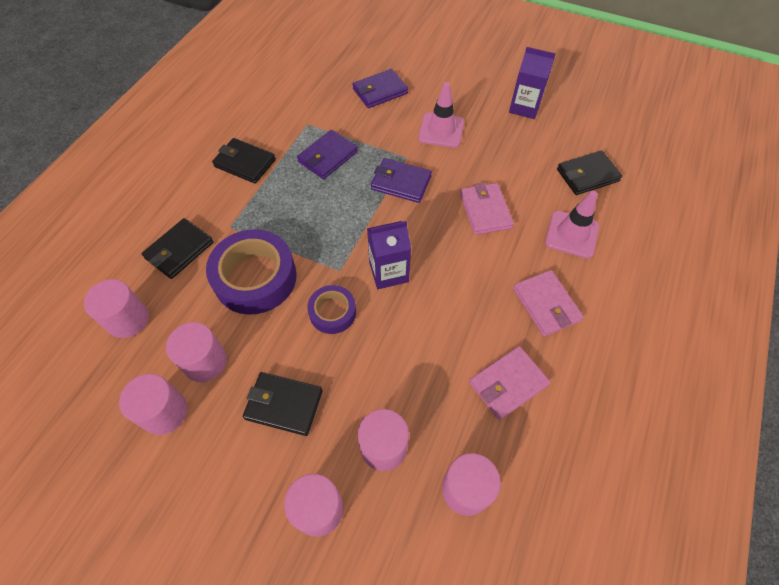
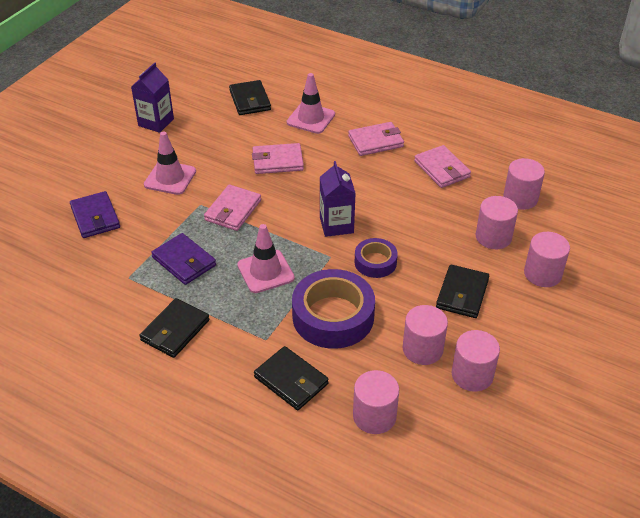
camera: 85 degrees left, 15 degrees down
purple wallet [371,158,432,203] -> pink wallet [204,184,261,231]
none -> pink traffic cone [237,224,295,293]

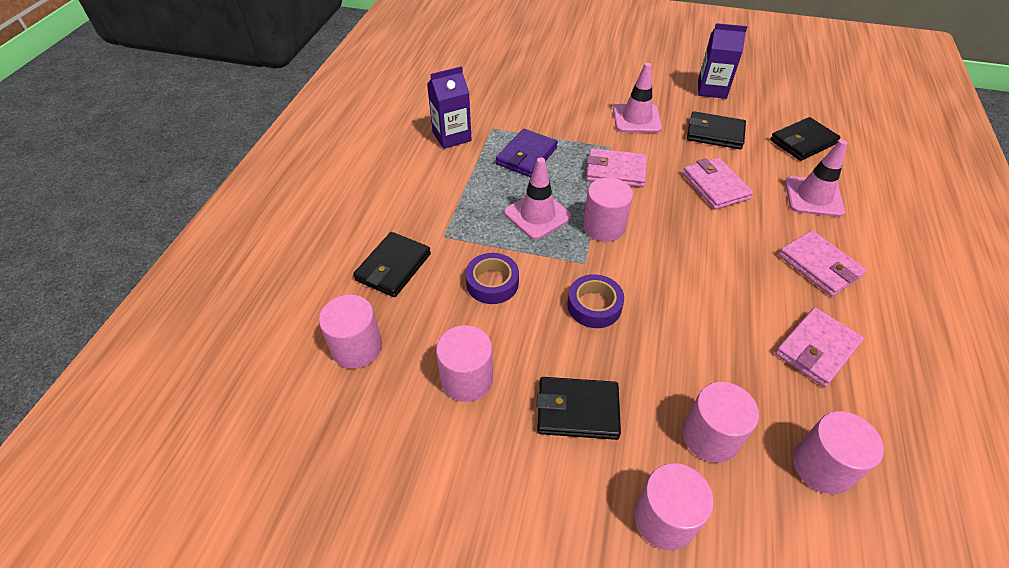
camera: 75 degrees right, 5 degrees up
purple wallet [70,191,120,238] -> none
black wallet [139,298,209,358] -> black wallet moved to [687,111,746,149]
purple tape [292,269,375,349] -> purple tape [466,253,519,304], size x0.55
purple carton [320,161,355,237] -> purple carton moved to [427,66,472,149]
pink cylinder [452,330,500,392] -> pink cylinder moved to [583,177,633,242]

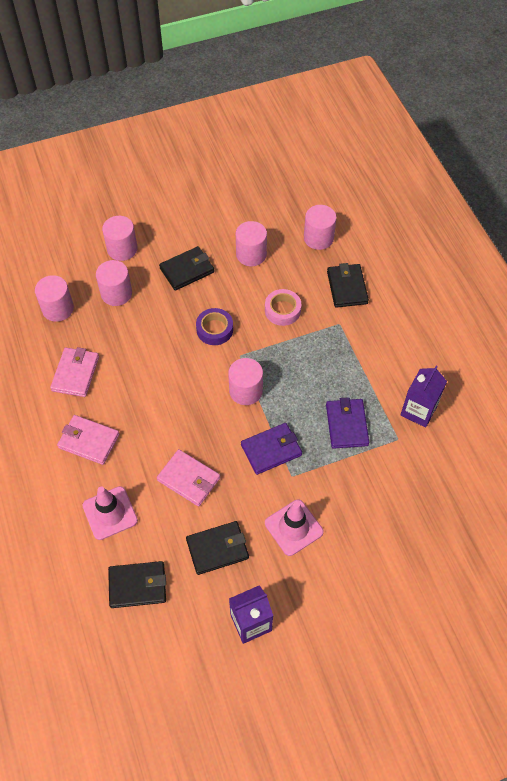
camera: 145 degrees right, 10 degrees up
purple tape [466,253,519,304] -> pink tape [265,289,301,326]
pink traffic cone [504,157,572,240] -> none
pink wallet [586,148,647,187] -> purple wallet [241,423,302,475]
black wallet [770,117,840,161] -> black wallet turned 60 degrees clockwise [108,561,166,608]

